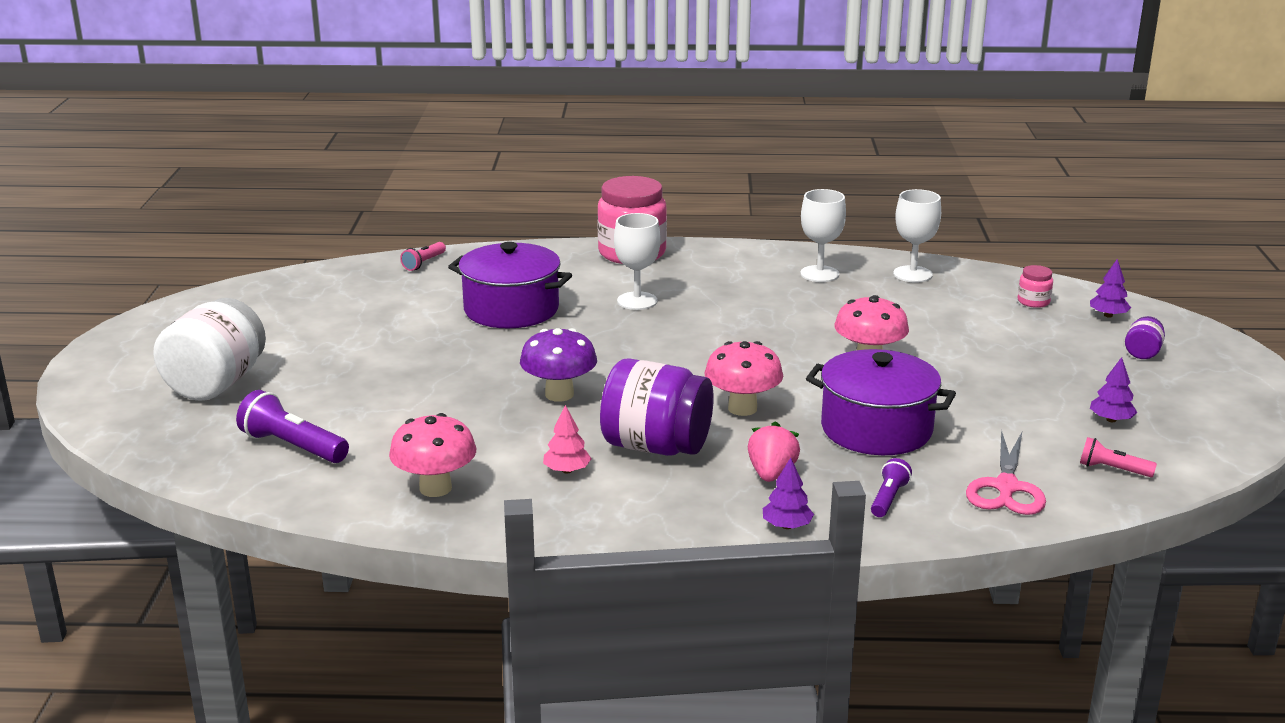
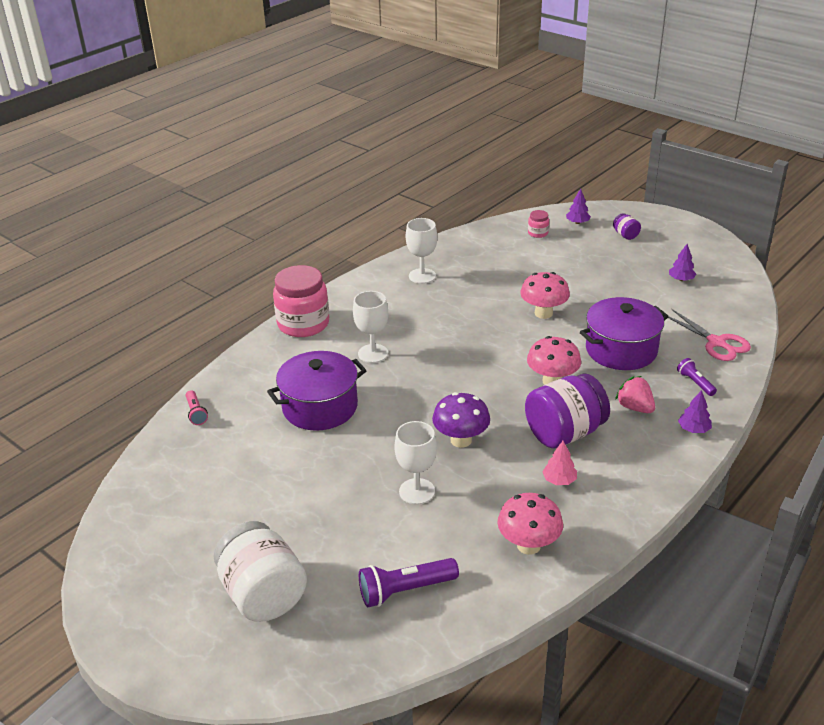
camera: 50 degrees left, 10 degrees up
white goblet [893,189,941,283] -> white goblet moved to [394,421,437,505]
pink flashlight [1080,437,1157,477] -> none

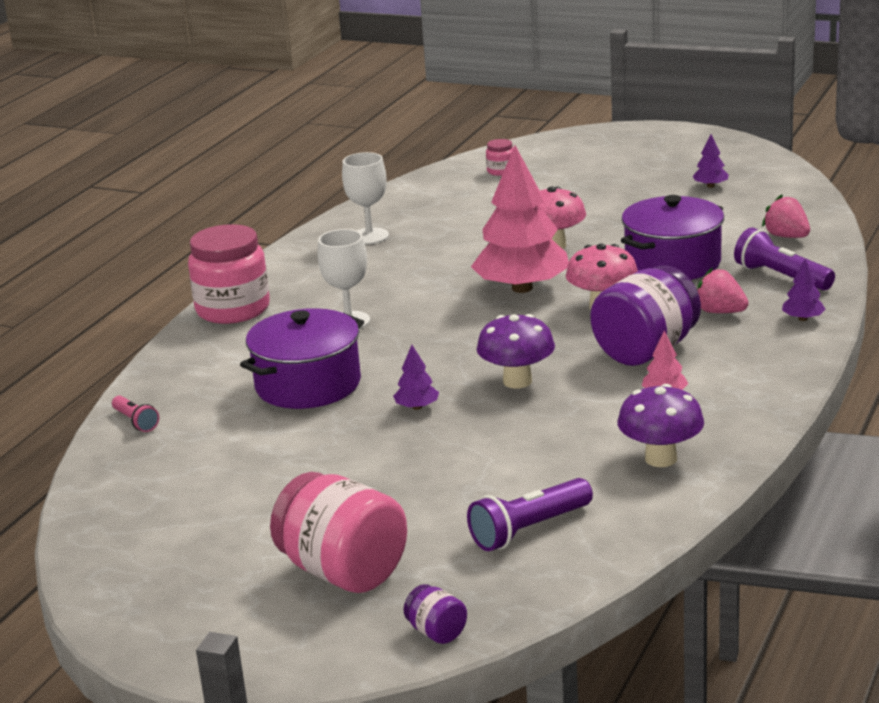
camera: 15 degrees left, 10 degrees down
white jar [214,521,307,622] -> pink jar [270,472,407,593]
white goblet [394,421,437,505] -> none
pink mushroom [497,493,563,555] -> purple mushroom [618,384,704,467]
purple tree [566,189,591,224] -> purple tree moved to [393,345,439,410]
purple jar [613,213,641,240] -> purple jar moved to [404,584,467,644]
pink scissors [668,309,751,361] -> pink strawberry [762,194,810,238]
purple flashlight [677,358,717,396] -> purple flashlight [734,227,835,291], size x1.71
none -> pink tree [471,145,569,293]

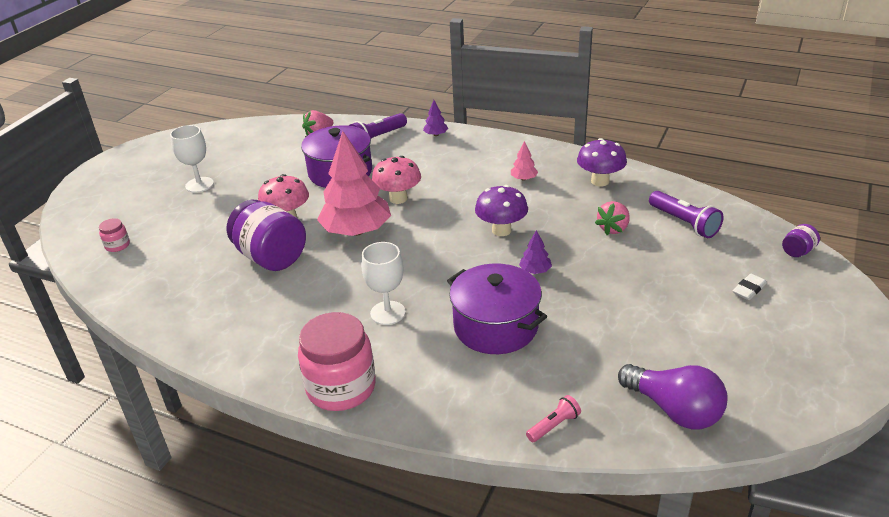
camera: 90 degrees left, 10 degrees up
pink jar [270,472,407,593] -> white eraser [733,274,767,300]
white goblet [342,152,389,244] -> white goblet moved to [170,125,214,193]
purple jar [590,266,701,366] -> purple jar moved to [227,200,306,271]
purple tree [692,134,729,188] -> none
pink strawberry [697,267,749,313] -> pink strawberry moved to [595,201,630,235]
none -> purple light bulb [618,364,728,429]

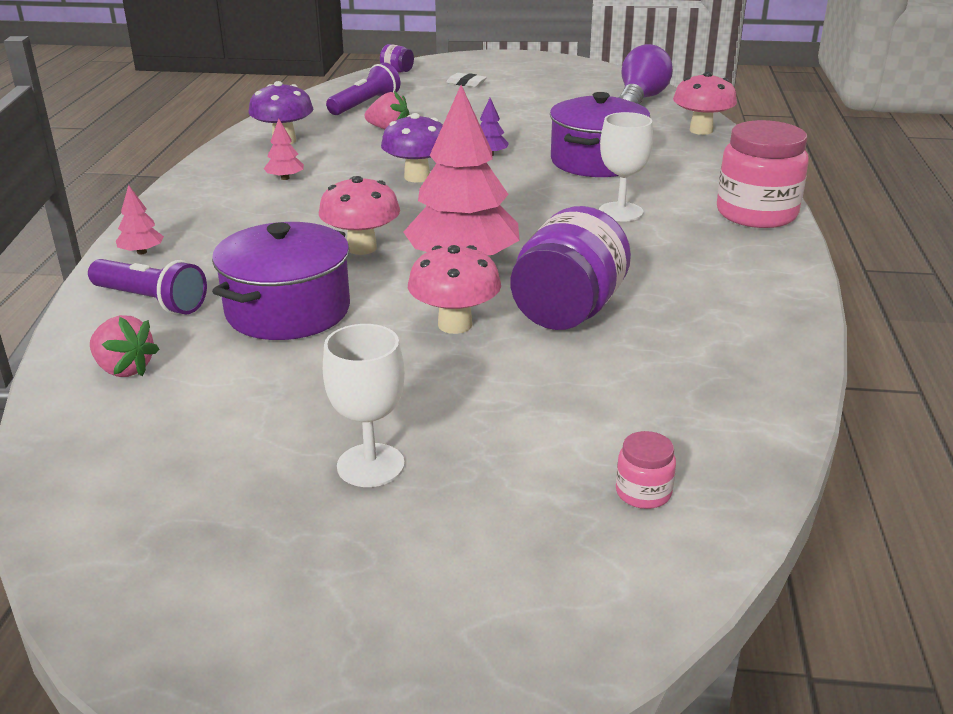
camera: 110 degrees left, 5 degrees down
purple tree [423,100,448,136] -> pink tree [116,185,164,254]
pink flashlight [526,395,581,442] -> pink mushroom [673,72,737,135]

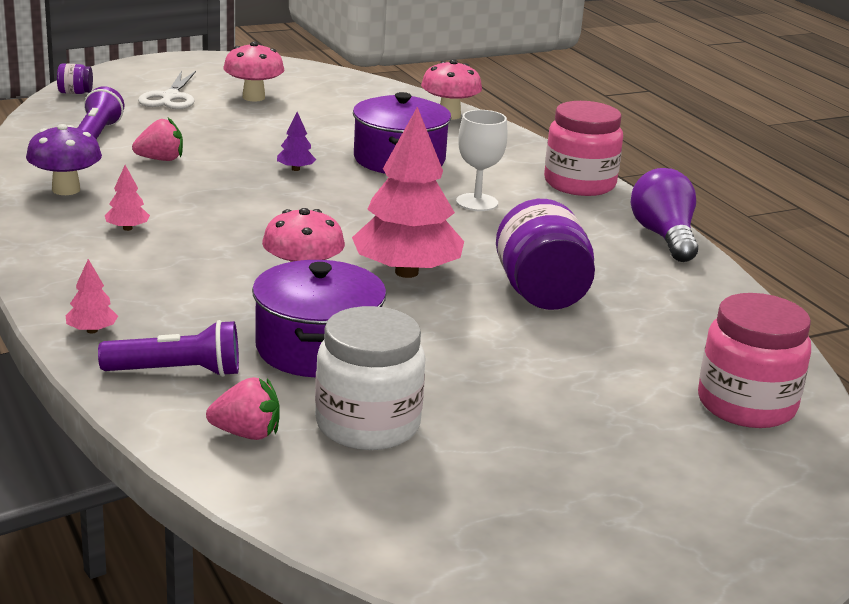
camera: 35 degrees left, 5 degrees down
white goblet [323,324,405,487] -> none
purple mushroom [381,113,443,182] -> none
pink mushroom [408,245,501,334] -> pink mushroom moved to [223,42,284,101]
white eraser [446,73,487,87] -> white scissors [138,71,196,109]
pink jar [616,431,676,509] -> pink jar [698,293,811,428], size x2.25
purple light bulb [619,44,673,104] -> purple light bulb moved to [631,168,698,262]
none -> white jar [315,306,426,450]

